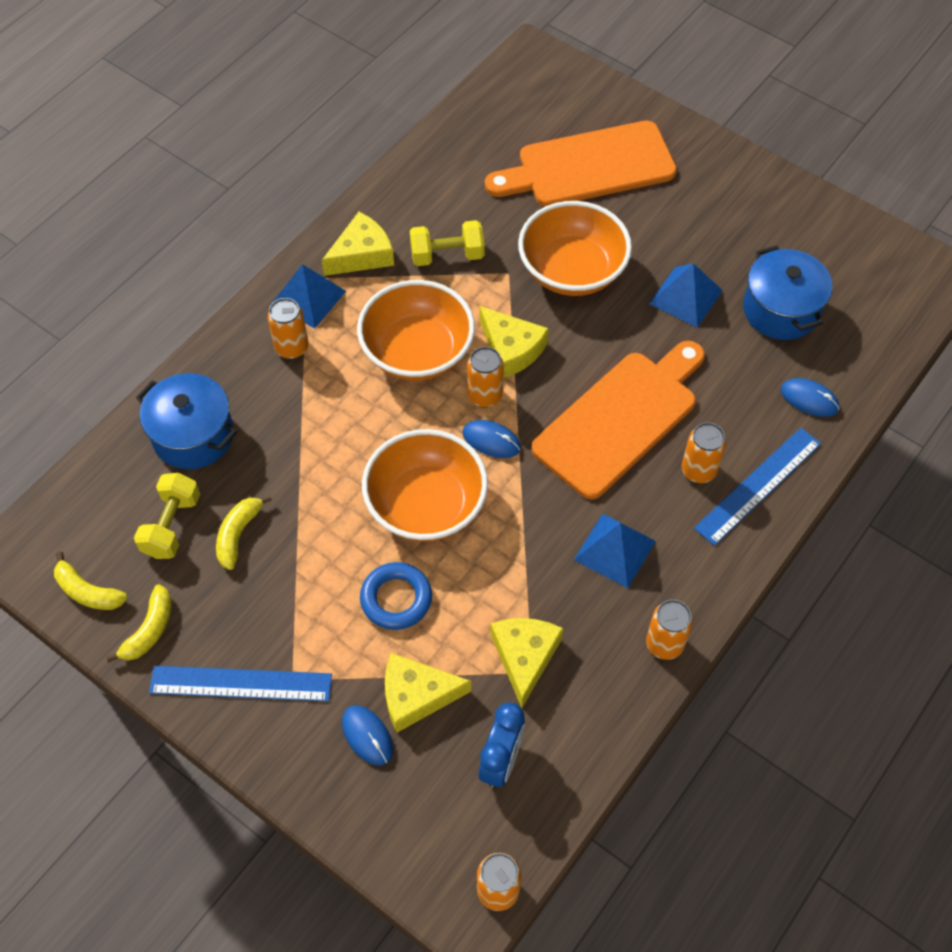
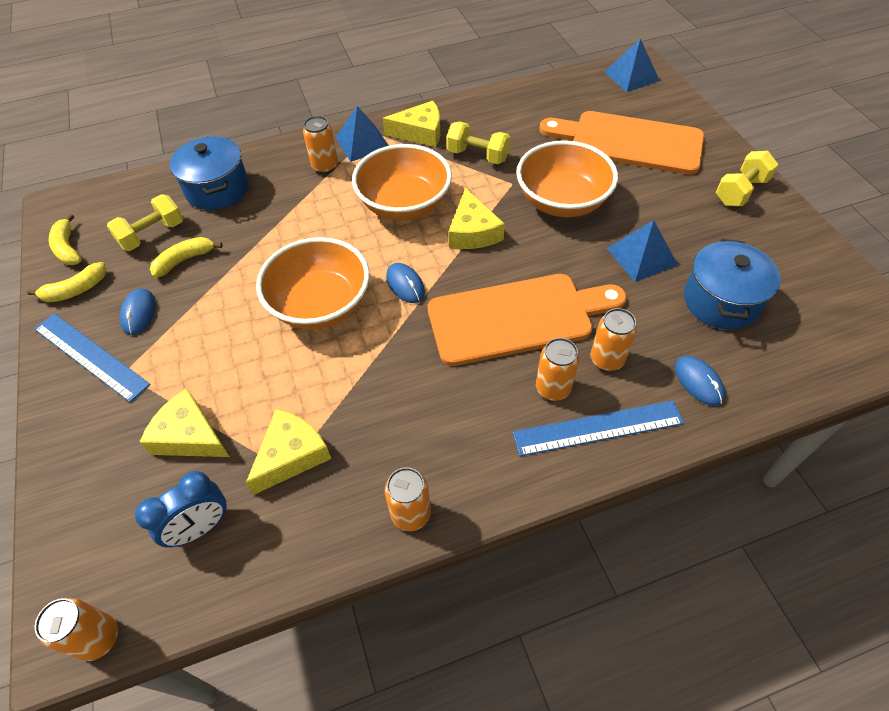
camera: 35 degrees right, 5 degrees down
blue mouse [342,705,393,765] -> blue mouse moved to [120,288,156,335]
blue ring [360,562,432,630] -> none
orange can [467,347,504,408] -> orange can moved to [591,308,637,371]
blue pyramid [574,514,656,588] -> blue pyramid moved to [604,39,660,92]
none -> yellow dumbbell [716,151,778,206]

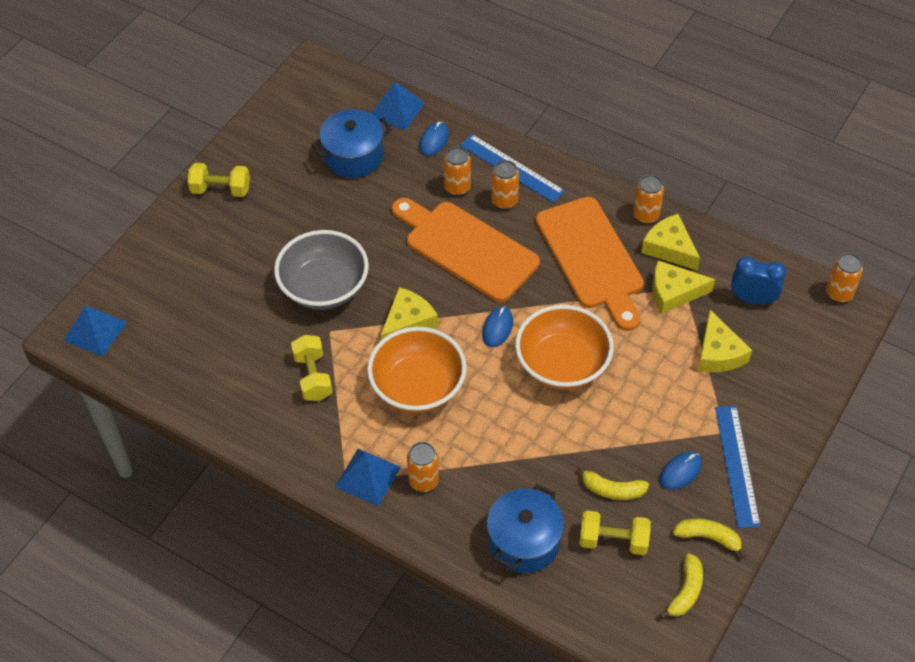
camera: 130 degrees left, 0 degrees up
yellow cheese [383,101,440,147] -> yellow cheese moved to [641,214,700,271]
orange bowl [516,140,618,217] -> grey bowl [274,230,369,310]
orange cutting board [539,111,705,175] -> orange cutting board moved to [536,197,644,331]
blue pyramid [607,220,678,282] -> blue pyramid moved to [372,82,424,130]

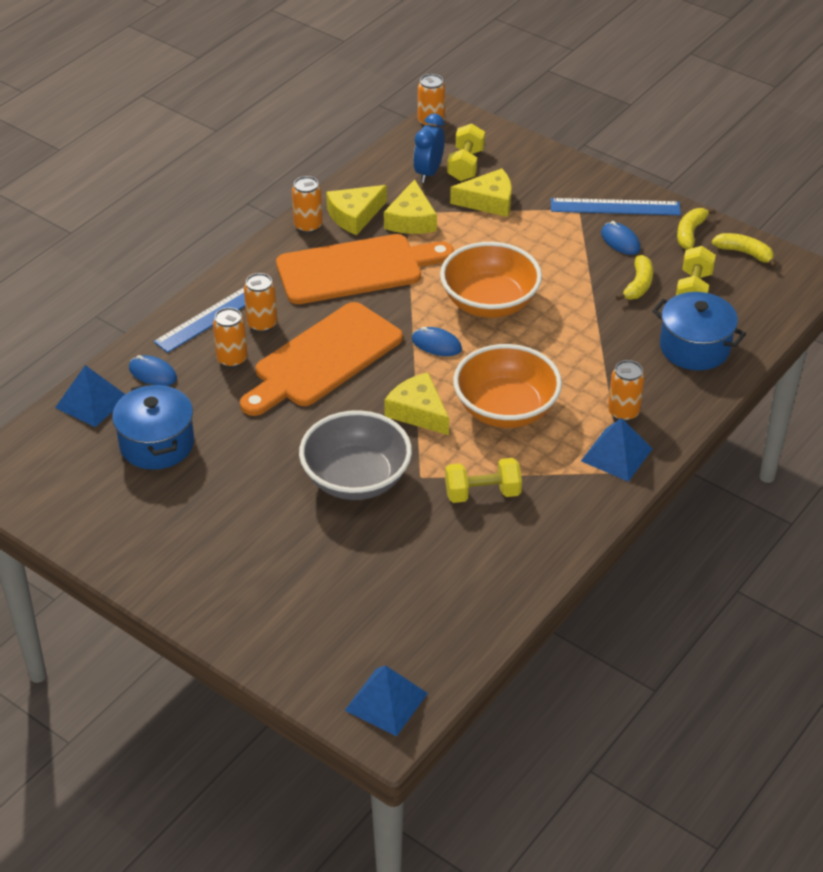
camera: 85 degrees left, 10 degrees down
yellow dumbbell [188,163,250,197] -> yellow dumbbell moved to [447,123,485,181]

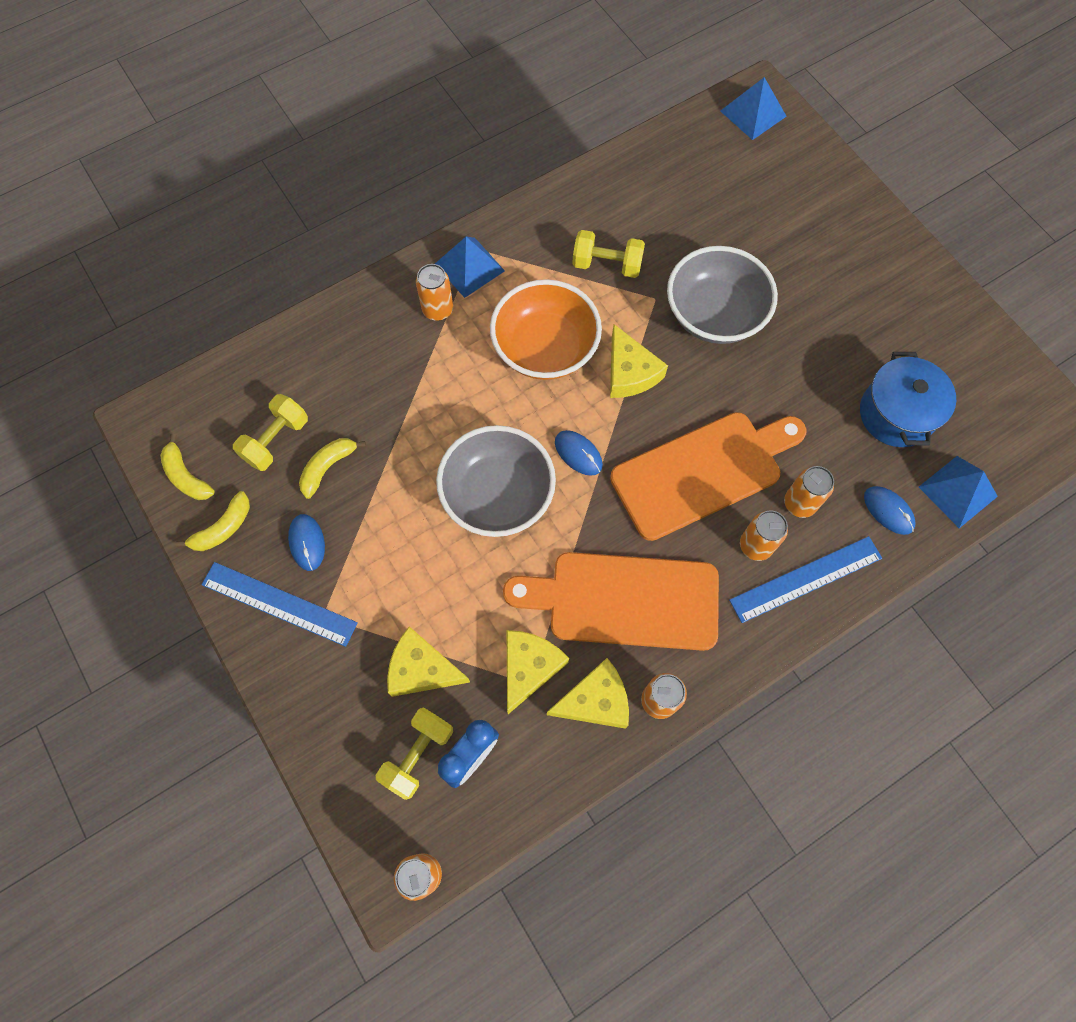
camera: 160 degrees left, 25 degrees up
orange bowl [440,242,542,318] -> grey bowl [436,425,556,537]
blue pot [652,292,746,370] -> none

